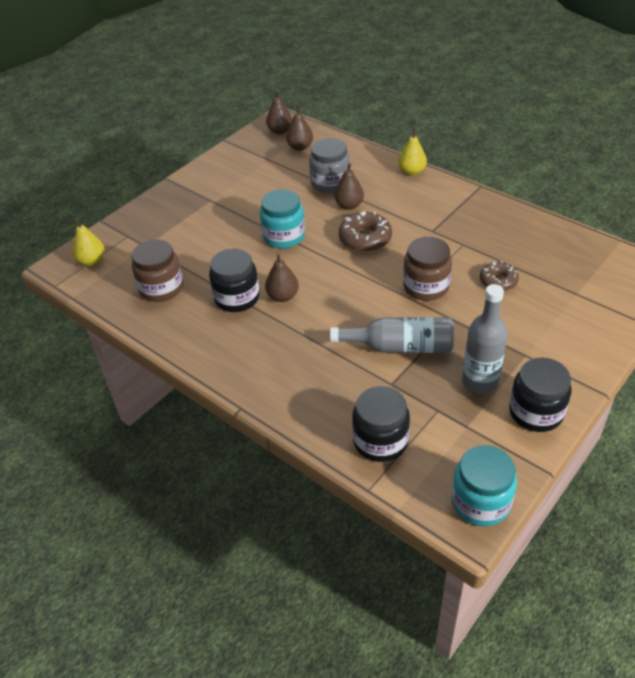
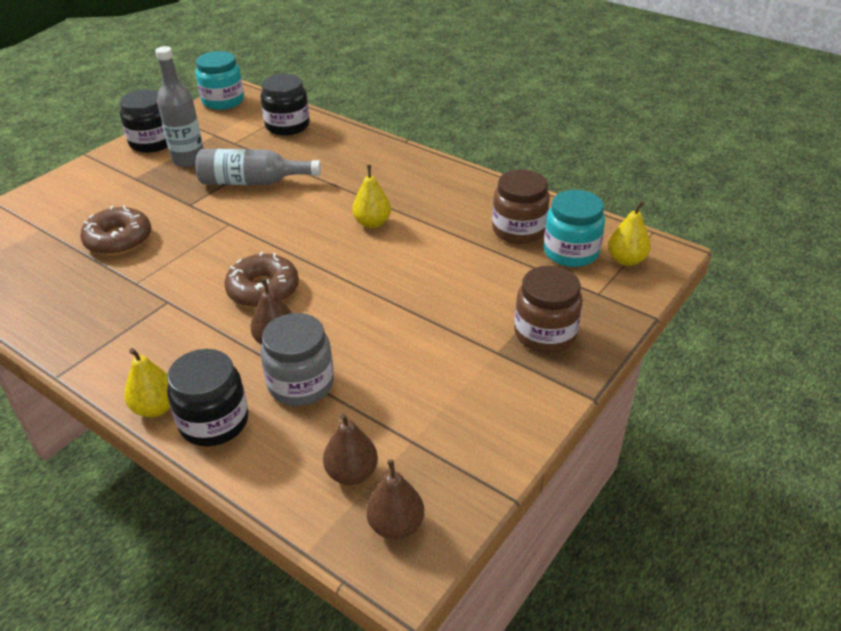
camera: 175 degrees right, 5 degrees down
black jar [209,249,260,312] -> black jar moved to [167,349,248,446]
turquoise jar [260,189,305,249] -> turquoise jar moved to [544,190,605,267]
brown pear [265,254,299,302] -> yellow pear [352,165,391,228]
brown jar [403,237,452,301] -> brown jar moved to [514,266,583,353]
brown donut [480,261,519,291] -> brown donut [80,205,151,256], size x1.50

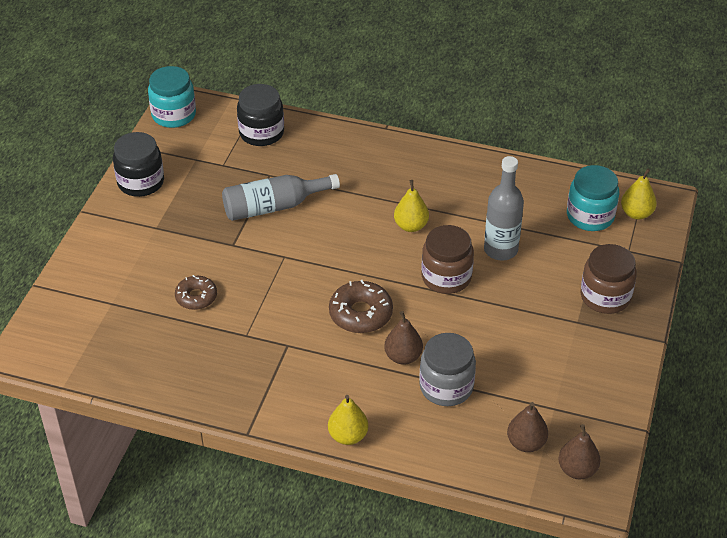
camera: 20 degrees left, 5 degrees up
brown donut [80,205,151,256] -> brown donut [175,275,217,310], size x0.67
grey bottle [155,46,204,167] -> grey bottle moved to [484,156,524,260]
black jar [167,349,248,446] -> none
brown jar [492,170,550,244] -> brown jar moved to [422,225,474,294]

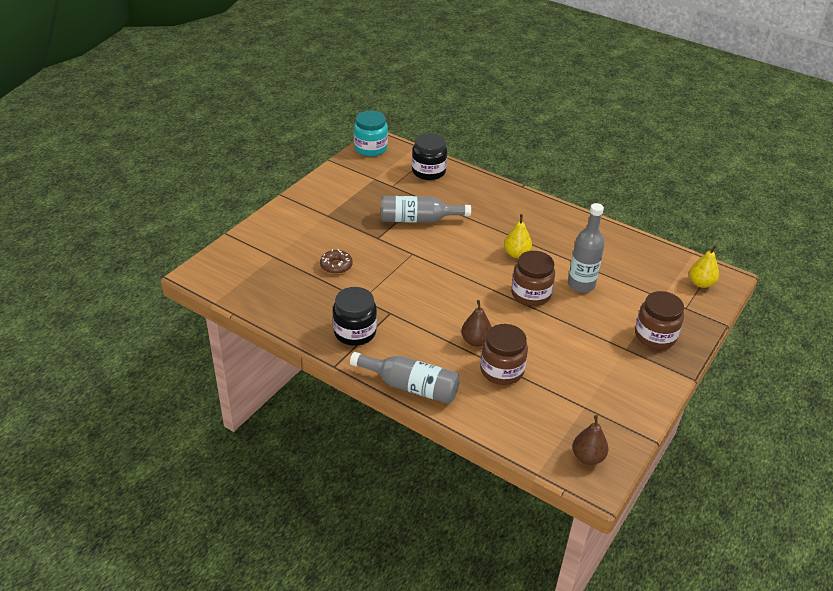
camera: 15 degrees right, 5 degrees down
black jar [113,132,164,197] -> black jar moved to [333,287,377,346]
yellow pear [328,395,368,445] -> grey bottle [350,352,460,404]
brown donut [329,280,393,333] -> none
grey jar [419,333,476,406] -> brown jar [480,324,528,385]
brown pear [507,402,548,452] -> none
turquoise jar [567,165,619,231] -> none

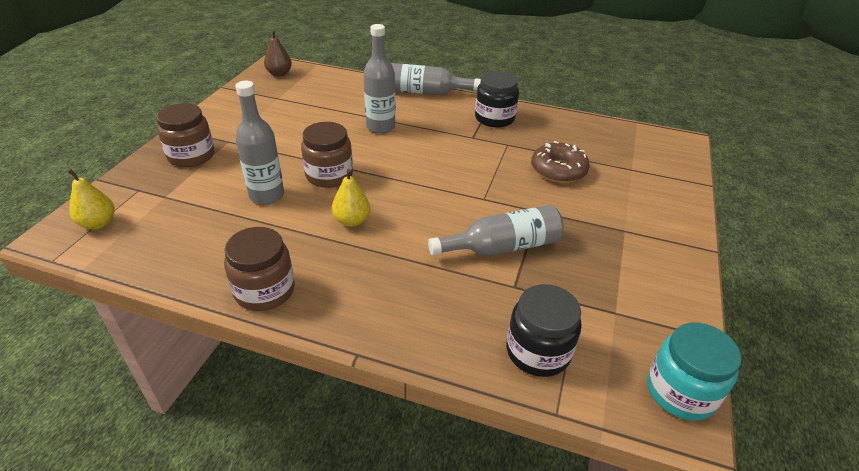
camera: 165 degrees right, 0 degrees up
brown donut [320,249,353,274] -> brown donut [531,141,590,183], size x1.50
brown pear [461,300,492,347] -> grey bottle [363,24,396,134]
brown jar [480,324,528,385] -> brown jar moved to [224,227,295,311]

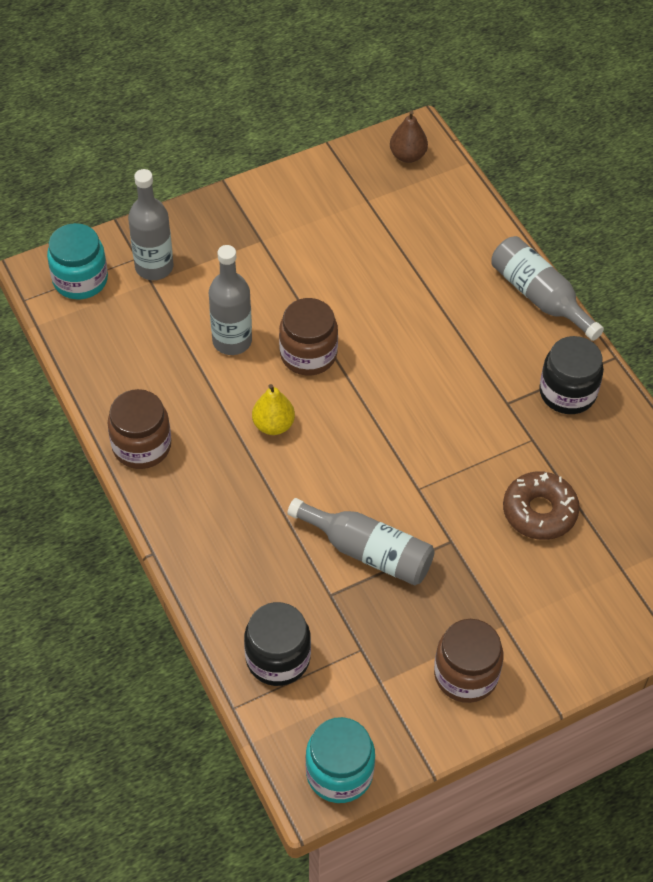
camera: 45 degrees right, 15 degrees up
yellow pear [67,168,115,229] -> turquoise jar [47,223,108,299]
brown jar [156,103,214,167] -> brown jar moved to [434,619,504,703]
grey bottle [363,24,396,134] -> grey bottle moved to [128,169,173,280]

